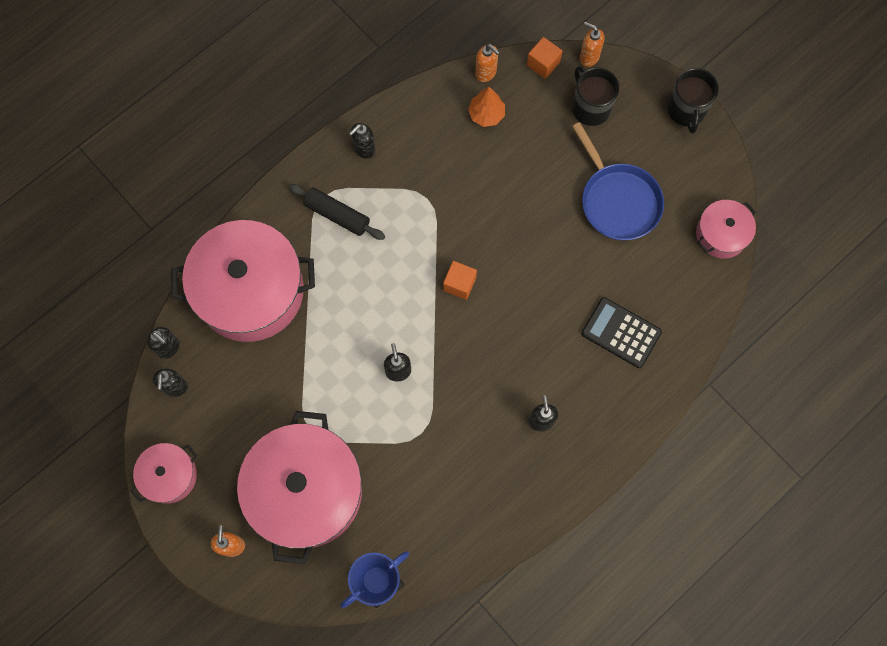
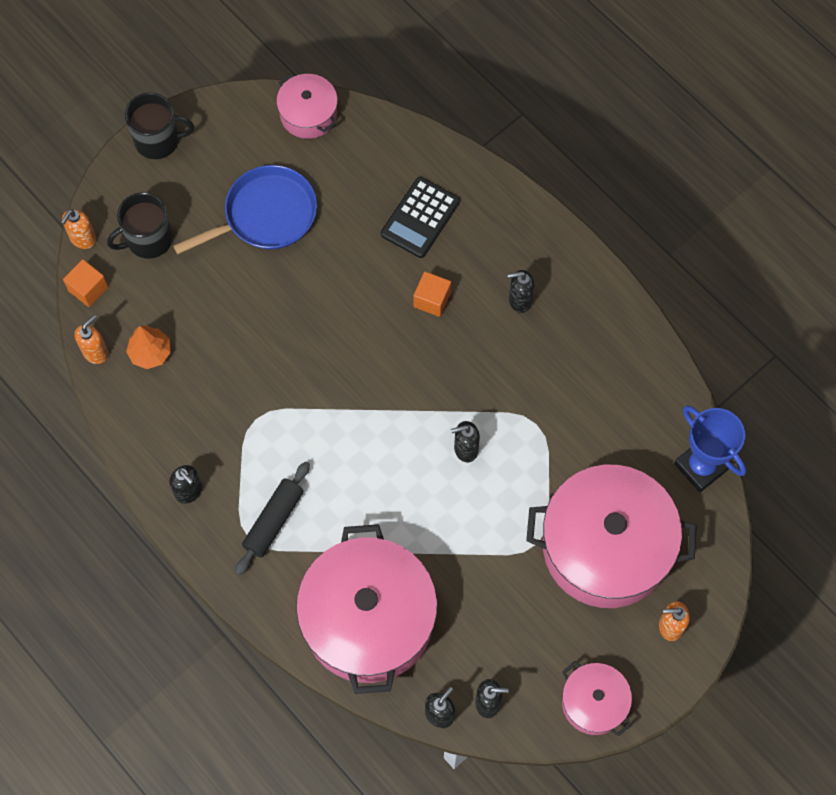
camera: 90 degrees left, 5 degrees down
orange cube [443,261,477,300] -> orange cube moved to [413,271,451,317]

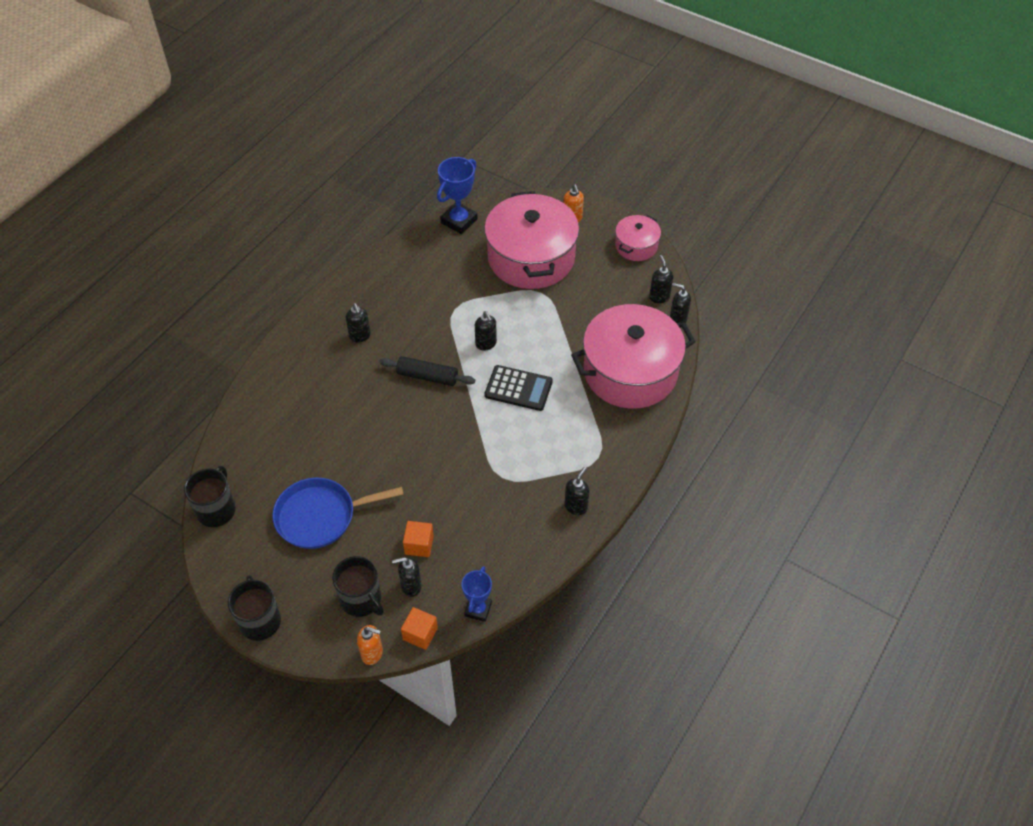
camera: 105 degrees left, 15 degrees down
orange soap dispenser [75,315,109,364] -> blue trophy [462,566,492,622]
orange tree [126,326,171,369] -> none
blue pan [173,165,317,254] -> blue pan turned 60 degrees counterclockwise [272,478,404,549]
black rolling pin [235,461,310,576] -> black rolling pin moved to [379,356,475,386]
pink pot [276,73,338,139] -> black mug [184,466,236,527]
black calculator [381,177,460,258] -> black calculator moved to [485,365,553,411]
orange cube [413,271,451,317] -> orange cube moved to [403,521,434,557]
none -> black soap dispenser [392,557,422,597]

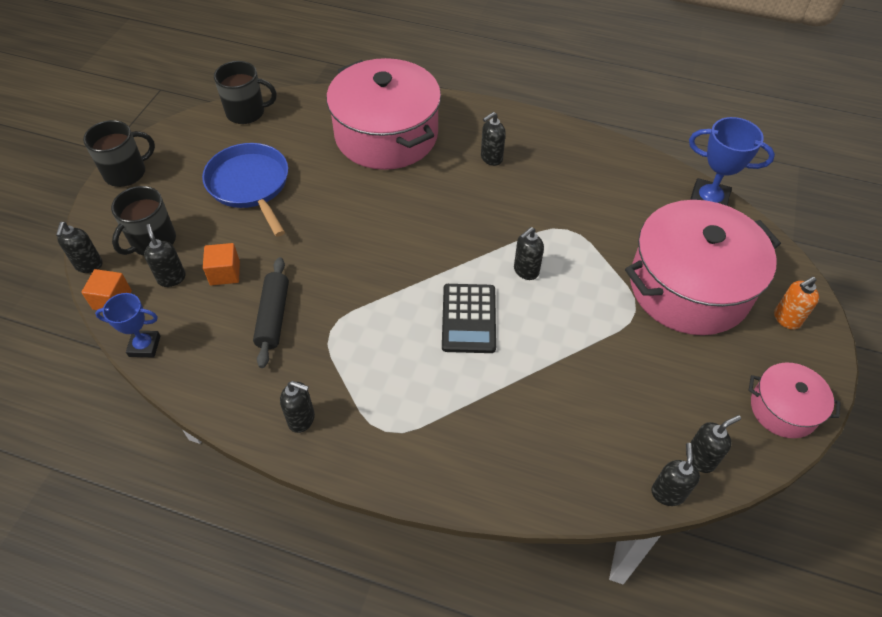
camera: 75 degrees right, 0 degrees up
orange soap dispenser [357,625,383,665] -> black soap dispenser [56,222,103,273]
black rolling pin [379,356,475,386] -> black rolling pin moved to [253,257,289,368]
pink pot [571,304,696,409] -> pink pot moved to [326,58,441,170]

